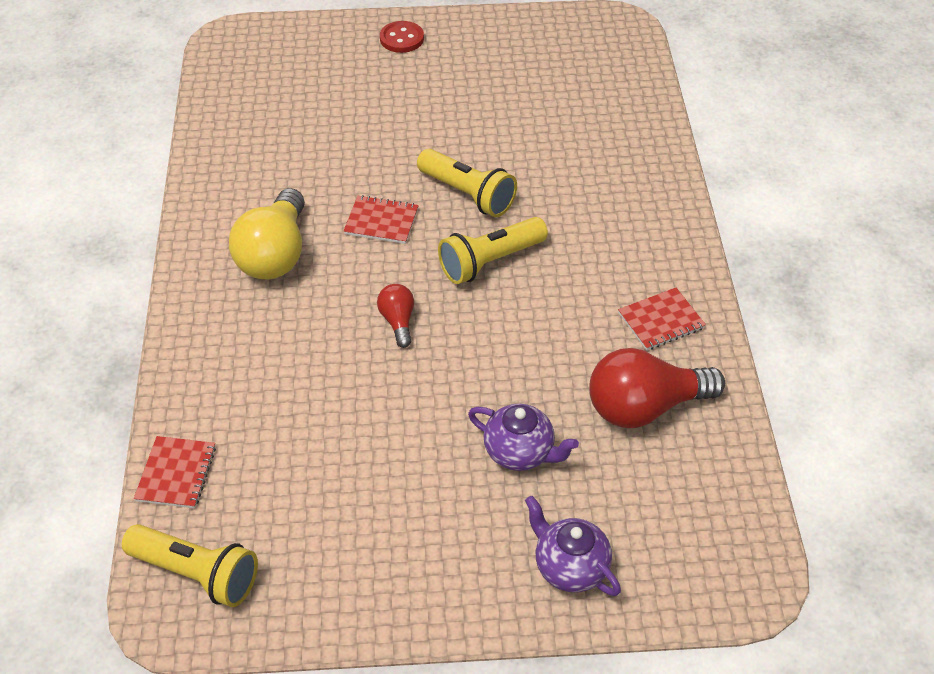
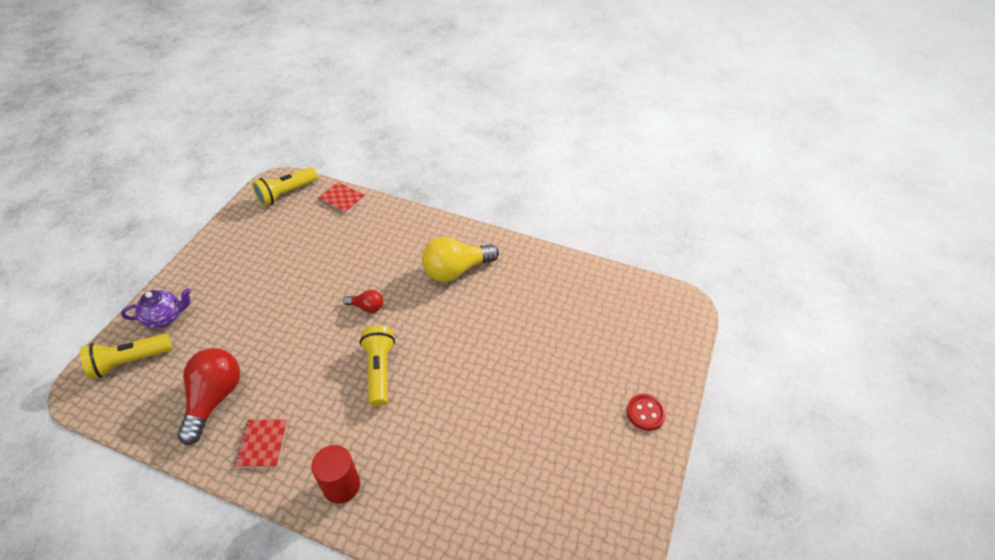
camera: 115 degrees right, 0 degrees up
yellow light bulb [229,188,305,280] -> yellow light bulb turned 60 degrees counterclockwise [422,237,499,282]
red notebook [344,195,419,244] -> none
yellow flashlight [417,149,517,217] -> yellow flashlight moved to [80,333,173,379]
purple teapot [468,404,579,471] -> none
none -> red cylinder [311,445,360,504]

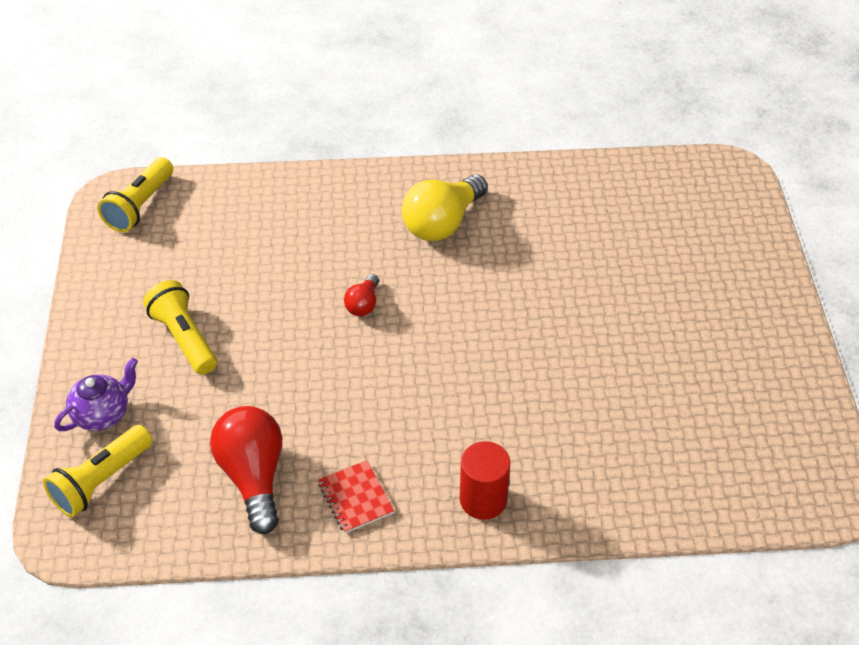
camera: 25 degrees left, 0 degrees up
red notebook [317,182,365,214] -> none
red light bulb [343,290,383,313] -> red light bulb turned 120 degrees clockwise [344,274,379,316]
yellow flashlight [360,326,395,407] -> yellow flashlight moved to [143,280,217,375]
red button [627,394,666,431] -> none

